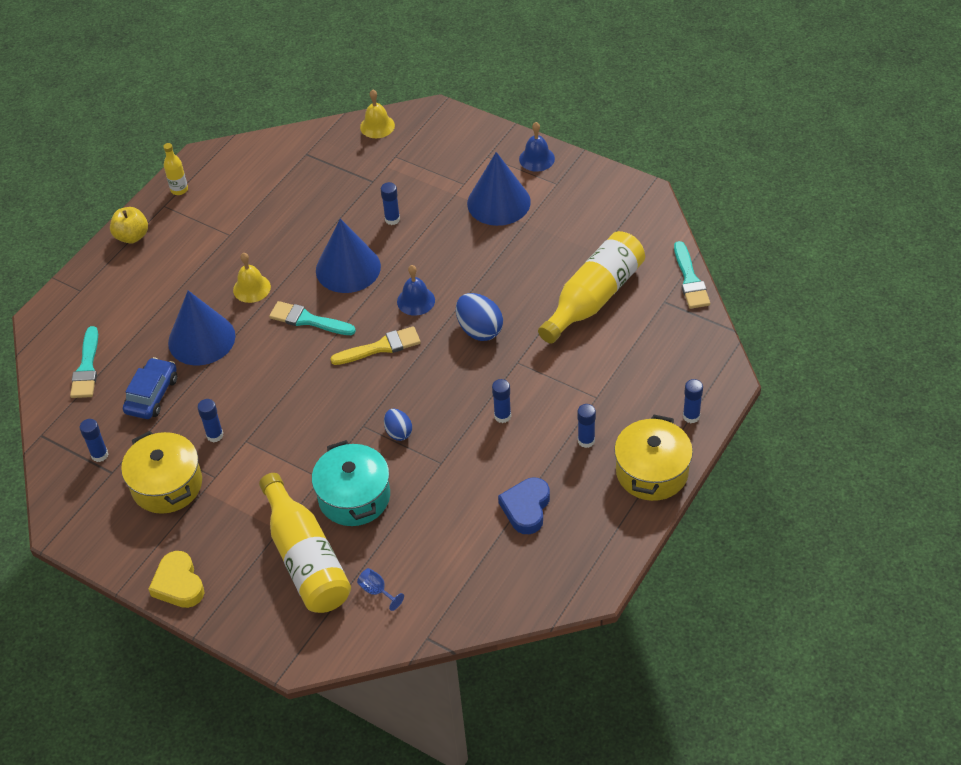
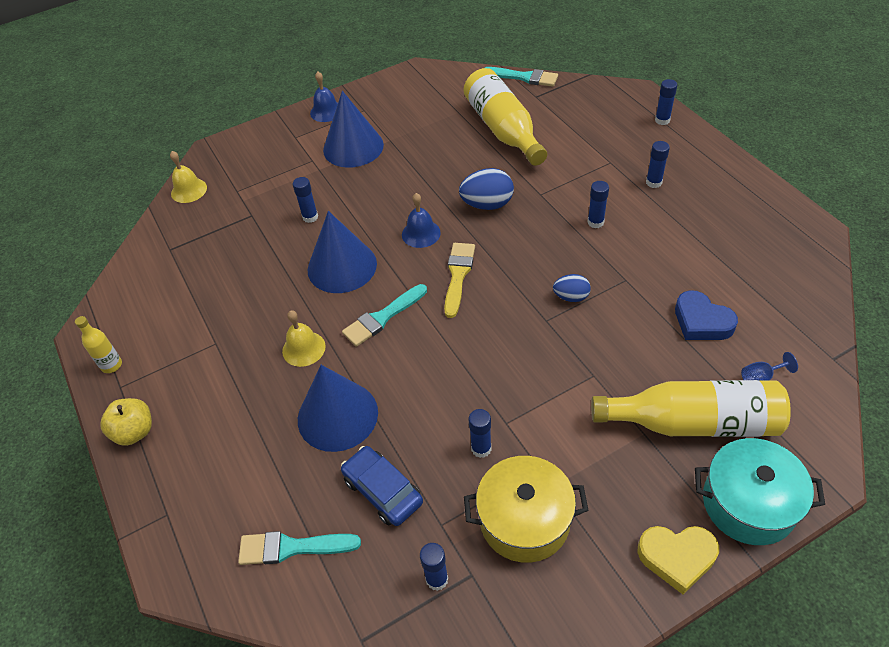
camera: 60 degrees left, 0 degrees up
turquoise brush [70,326,98,398] -> turquoise brush turned 150 degrees clockwise [238,531,361,565]
turquoise pot [312,440,390,526] -> turquoise pot moved to [695,438,825,545]
blue heart [498,478,550,534] -> blue heart moved to [675,290,738,340]
yellow pot [614,414,693,501] -> none

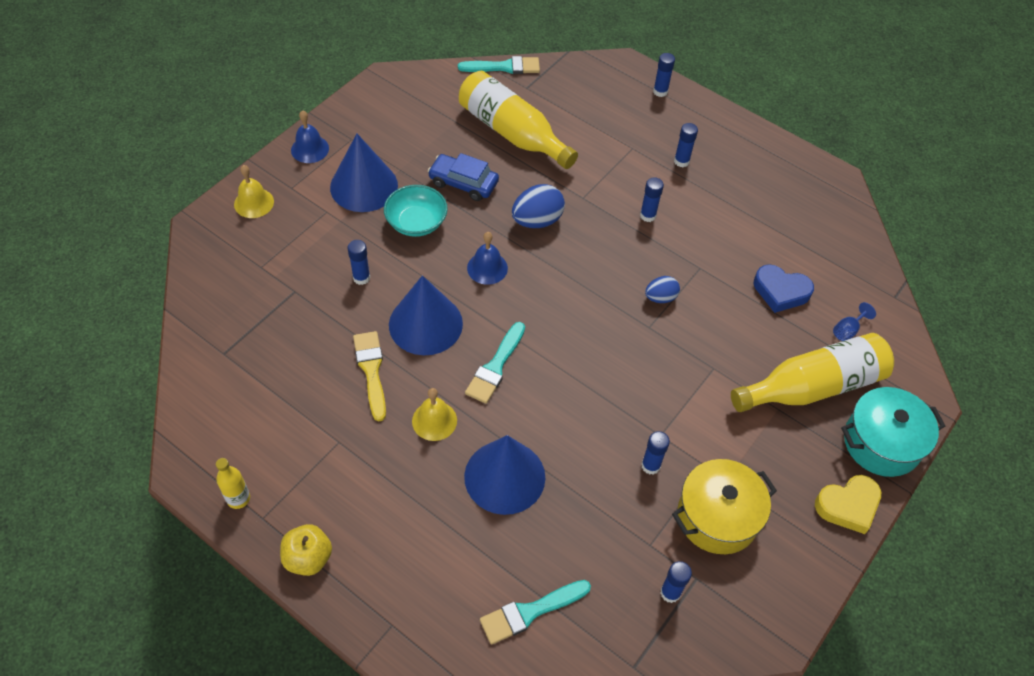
camera: 30 degrees left, 5 degrees up
yellow bell [170,151,207,203] -> yellow bell moved to [234,165,274,218]
blue car [341,446,423,526] -> blue car moved to [428,153,499,201]
yellow brush [444,243,475,318] -> yellow brush moved to [353,331,386,421]
none -> turquoise bowl [384,185,448,237]

